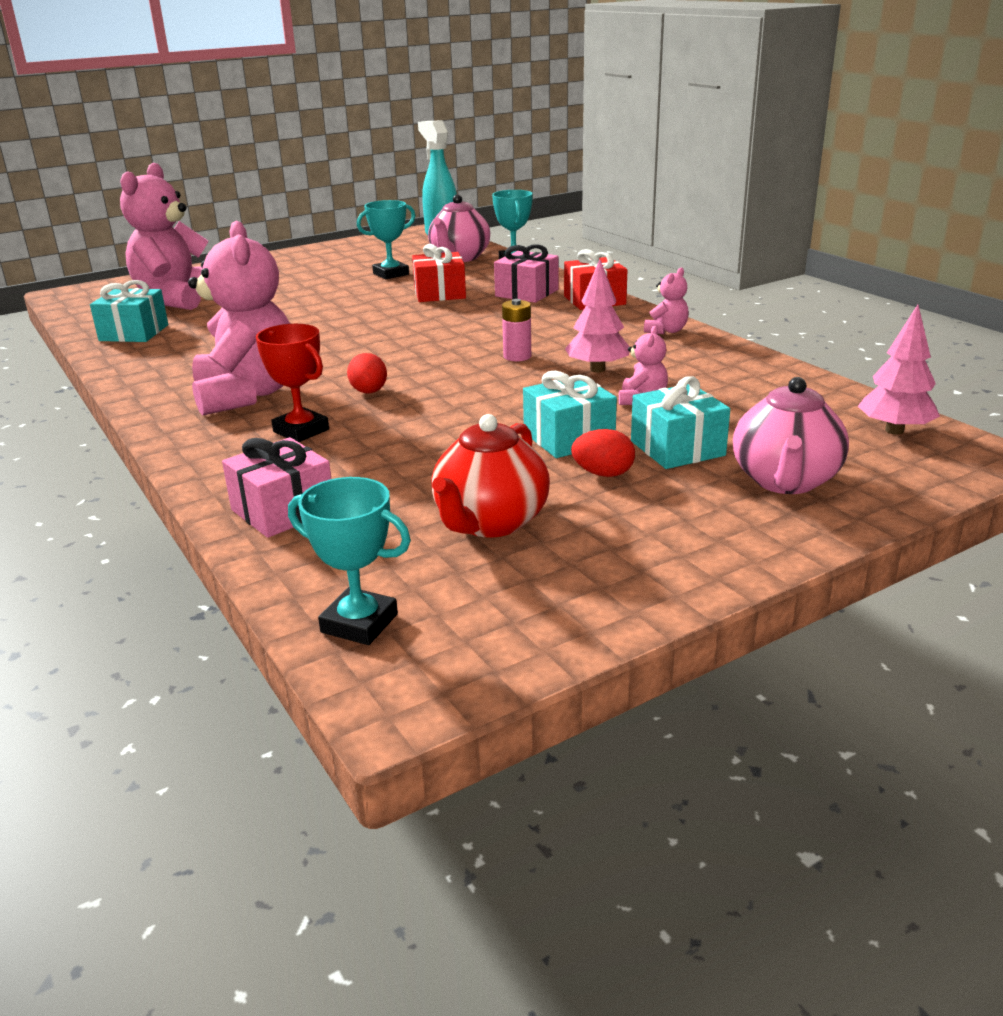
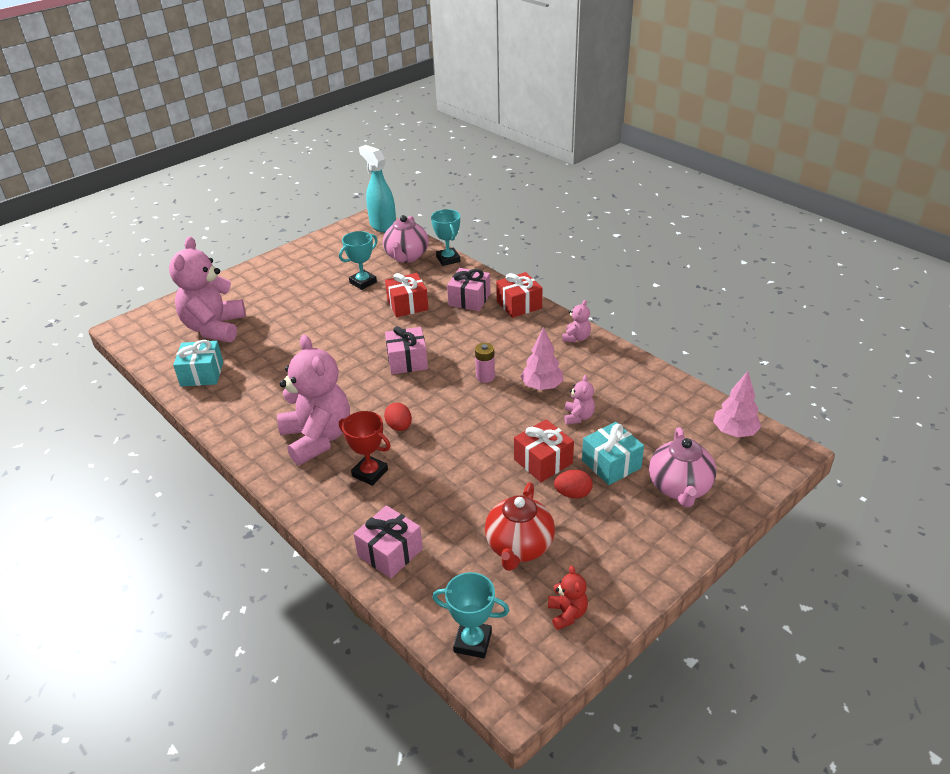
camera: 10 degrees left, 10 degrees up
turquoise gift [523,371,617,458] -> red gift [514,419,574,482]
none -> pink gift [385,326,428,374]
none -> red teddy bear [548,566,588,630]

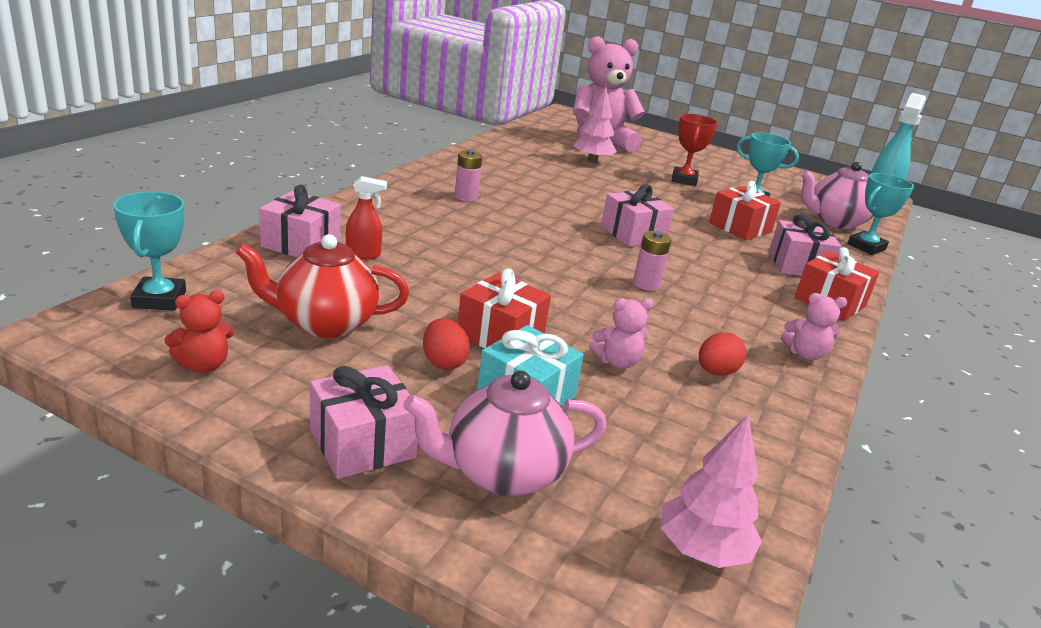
camera: 65 degrees right, 10 degrees down
turquoise gift [173,340,223,386] -> none
pink teddy bear [277,335,350,465] -> pink battery [455,149,482,201]
red trophy [339,411,390,486] -> red trophy moved to [672,114,718,186]
red egg [384,403,412,431] -> red egg moved to [699,332,746,376]
pink tree [521,327,564,390] -> pink tree moved to [573,87,617,163]
none -> pink gift [310,365,418,479]
none -> red spray bottle [346,176,387,259]

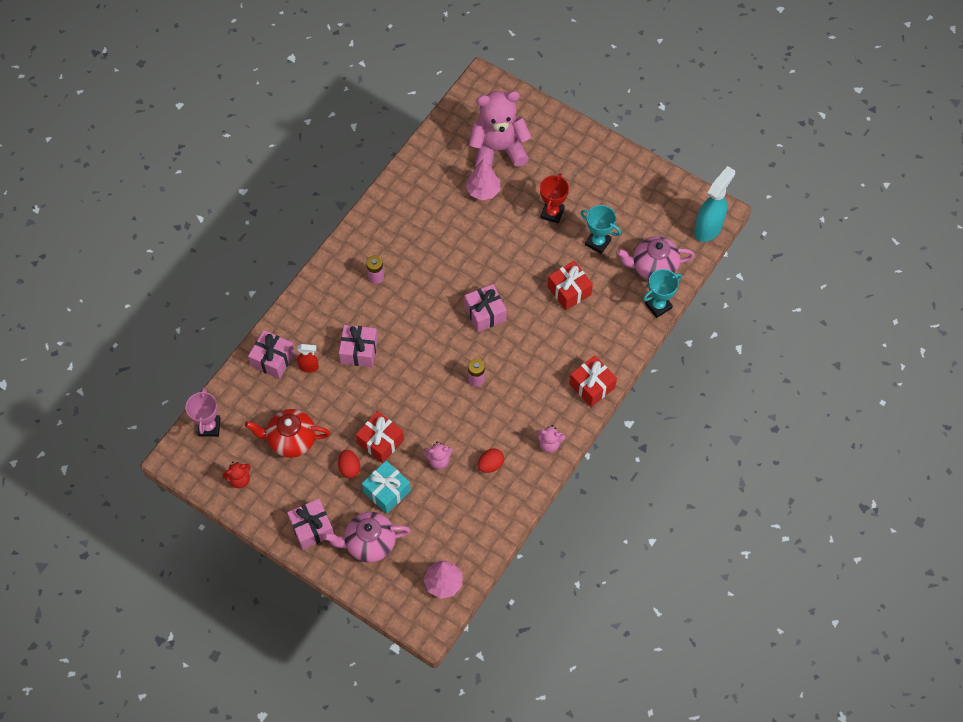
camera: 10 degrees right, 35 degrees up
turquoise trophy [113,191,186,311] -> pink trophy [186,387,220,437]
pink gift [769,214,842,276] -> pink gift moved to [339,325,378,367]

